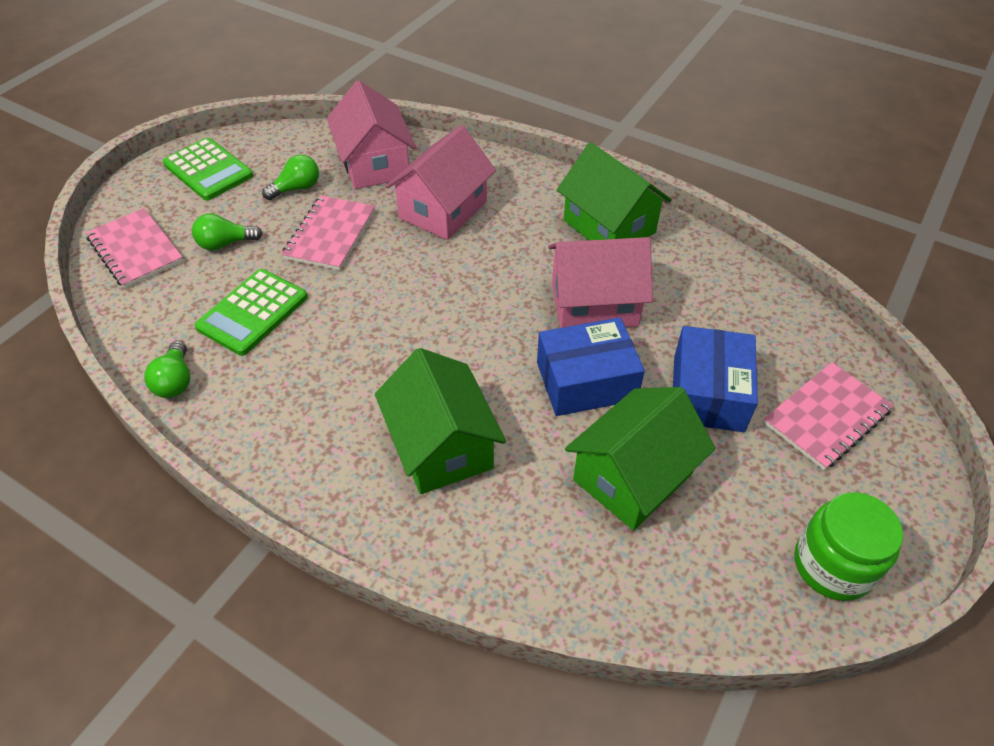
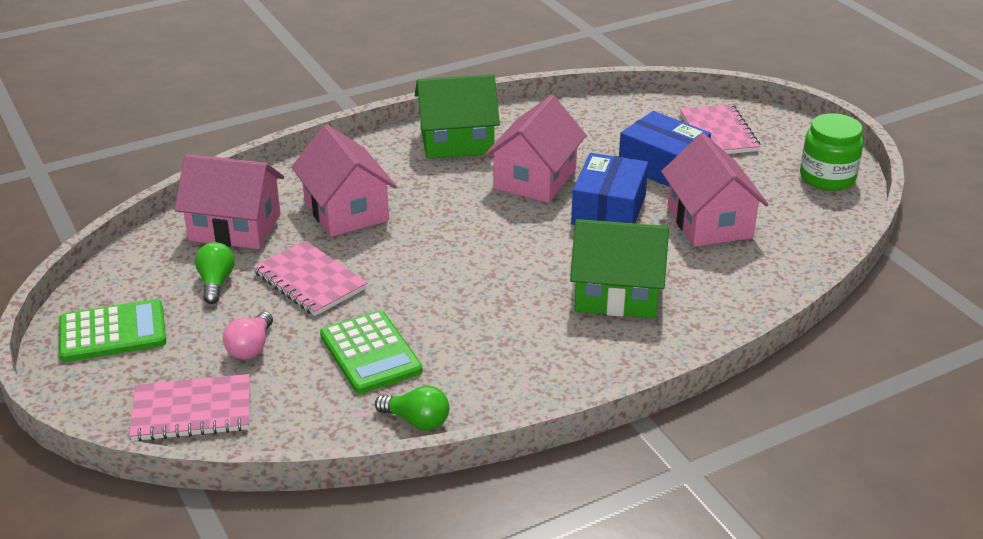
camera: 60 degrees left, 15 degrees down
green light bulb [192,213,263,250] -> pink light bulb [223,312,273,360]
green house [565,387,715,530] -> pink house [661,133,769,247]

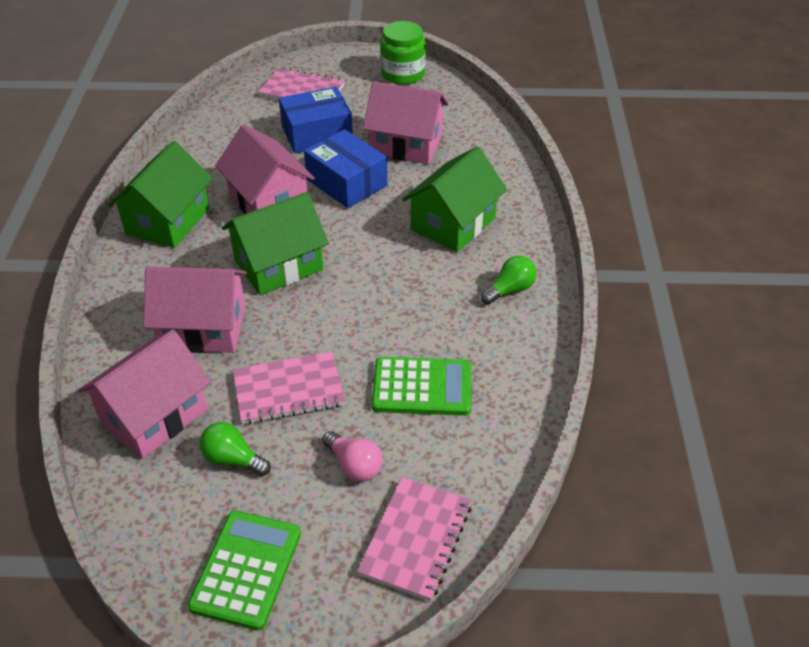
camera: 60 degrees left, 10 degrees up
green light bulb [375,385,449,431] -> green light bulb moved to [481,256,537,305]
none -> green house [222,192,329,295]

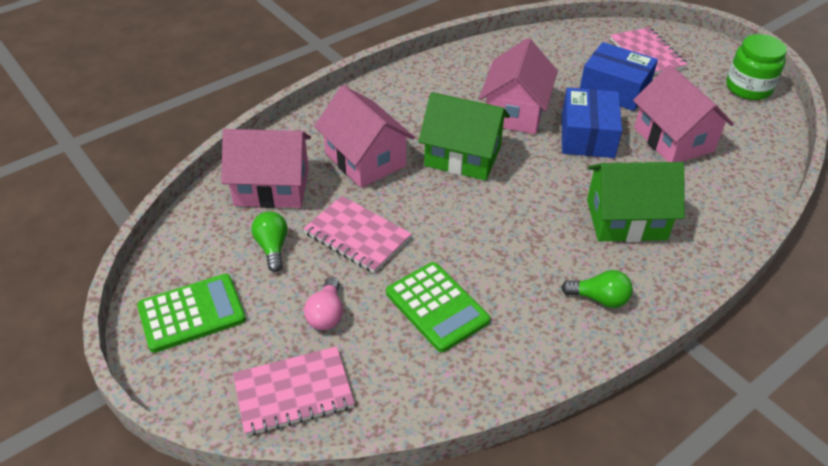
camera: 50 degrees right, 0 degrees up
green house [108,141,213,248] -> none

